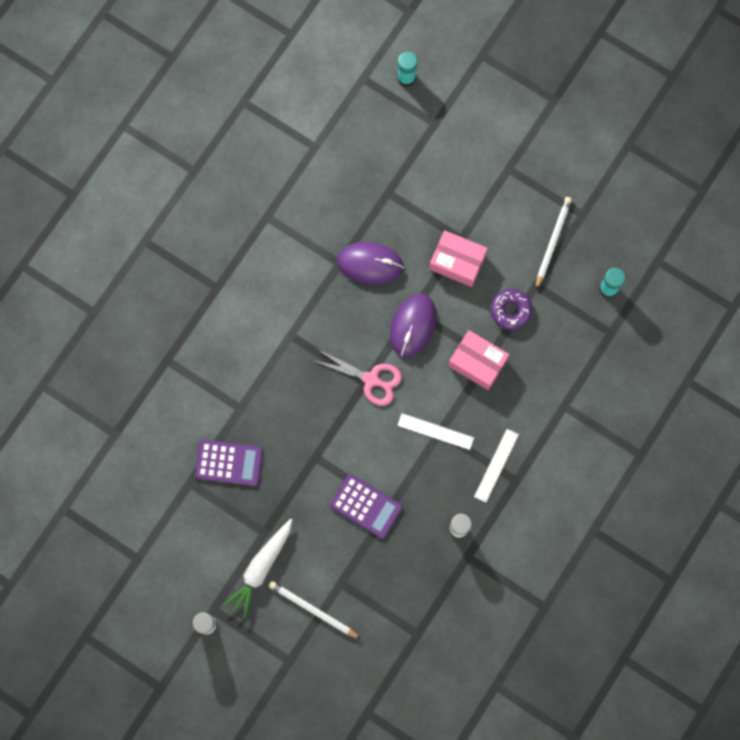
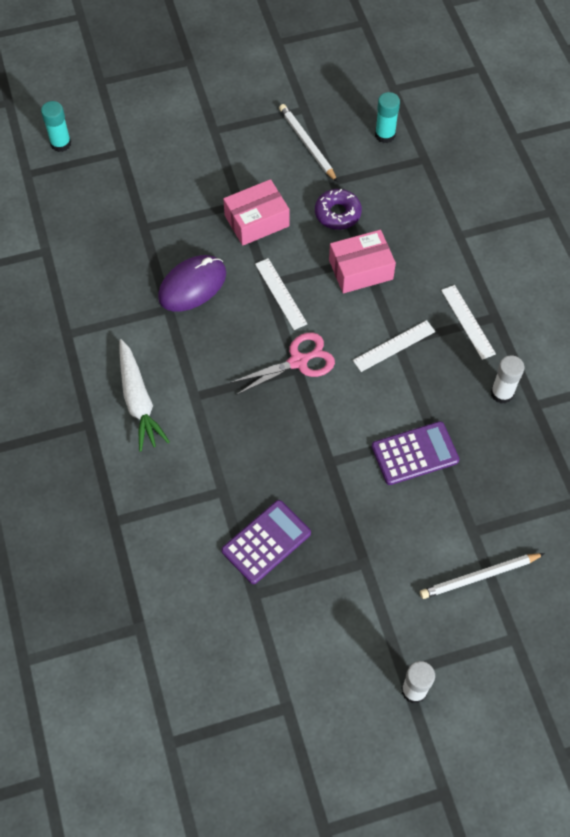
camera: 50 degrees left, 15 degrees down
white carrot [223,519,292,618] -> white carrot moved to [119,339,170,452]
purple mouse [390,294,437,357] -> white ruler [255,258,307,330]

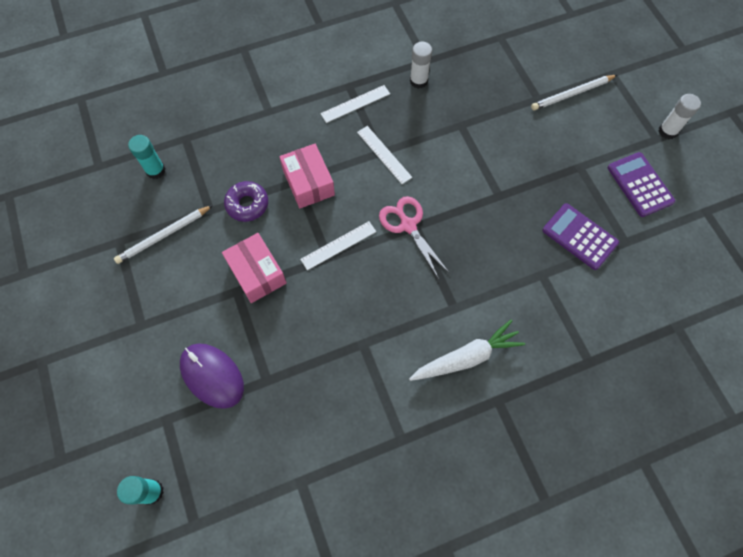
camera: 95 degrees left, 5 degrees up
purple mouse [158,255,226,312] -> purple mouse moved to [180,343,244,409]
purple calculator [372,421,459,485] -> purple calculator moved to [608,152,675,217]
white pencil [420,553,545,599] -> white pencil turned 90 degrees clockwise [531,75,617,110]

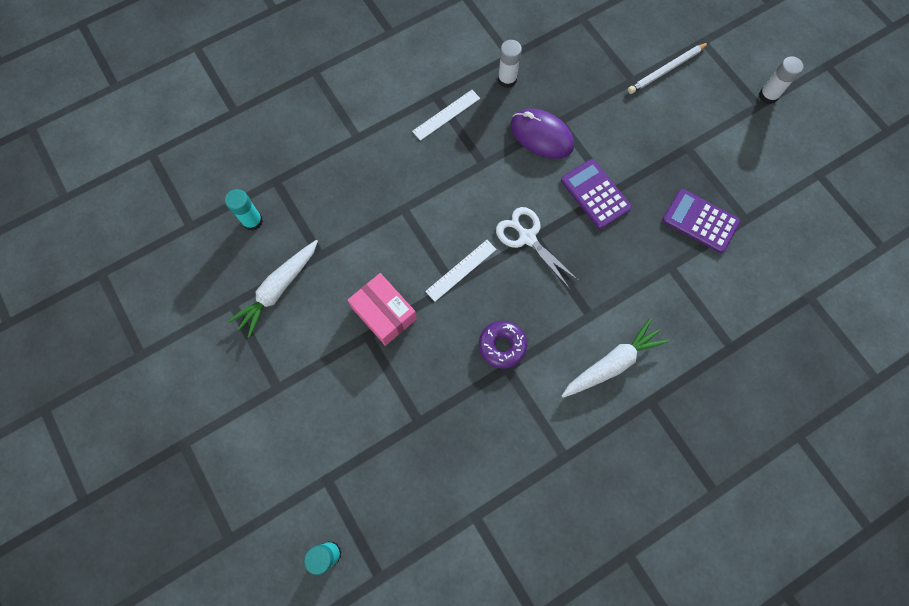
camera: 10 degrees left, 5 degrees up
white pencil [114,205,213,264] -> white carrot [228,240,318,338]
purple mouse [180,343,244,409] -> purple mouse moved to [511,109,574,159]
purple donut [224,181,268,222] -> purple donut moved to [479,321,527,368]
pink box [279,144,335,208] -> none
white ruler [357,126,412,184] -> none
pink scissors [379,196,449,279] -> white scissors [496,207,579,288]
purple calculator [608,152,675,217] -> purple calculator moved to [561,159,632,229]

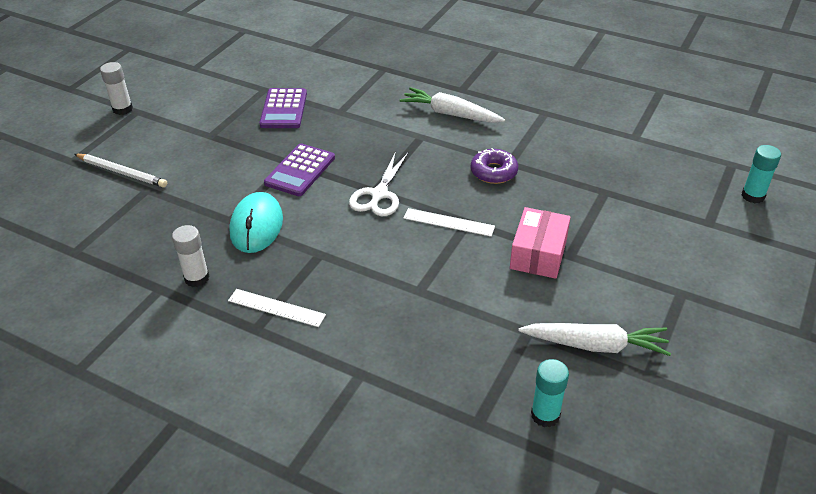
camera: 120 degrees left, 30 degrees down
purple mouse [511,109,574,159] -> turquoise mouse [229,192,283,253]

